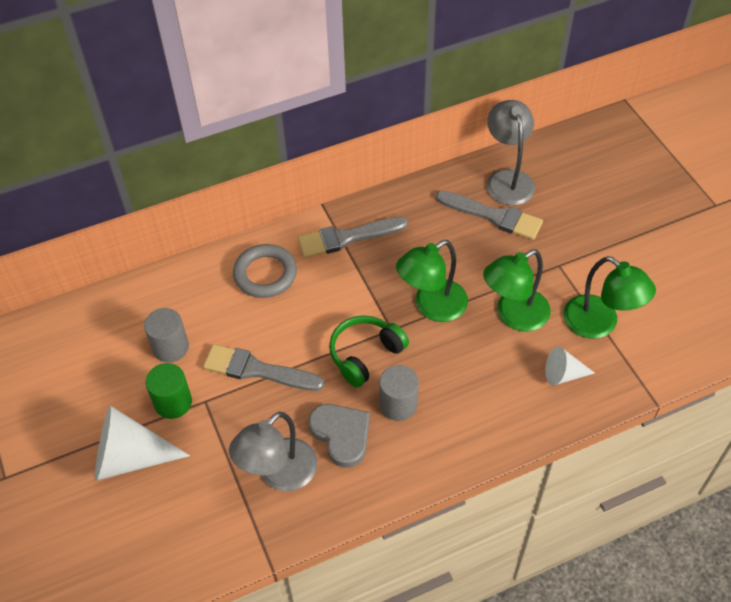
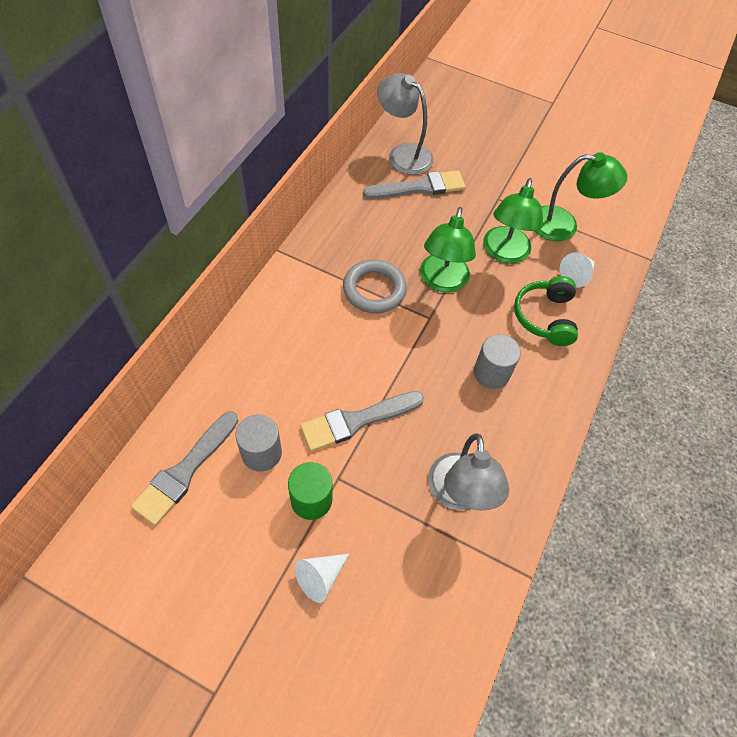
camera: 45 degrees left, 5 degrees up
white cone [95,406,190,481] -> white cone [294,554,349,603], size x0.55
grey ring [233,244,297,298] -> grey ring moved to [343,259,407,313]
grey brush [298,217,408,258] -> grey brush moved to [131,411,238,526]
grey heart [309,404,370,468] -> none
green headphones [329,315,409,388] -> green headphones moved to [514,276,578,346]

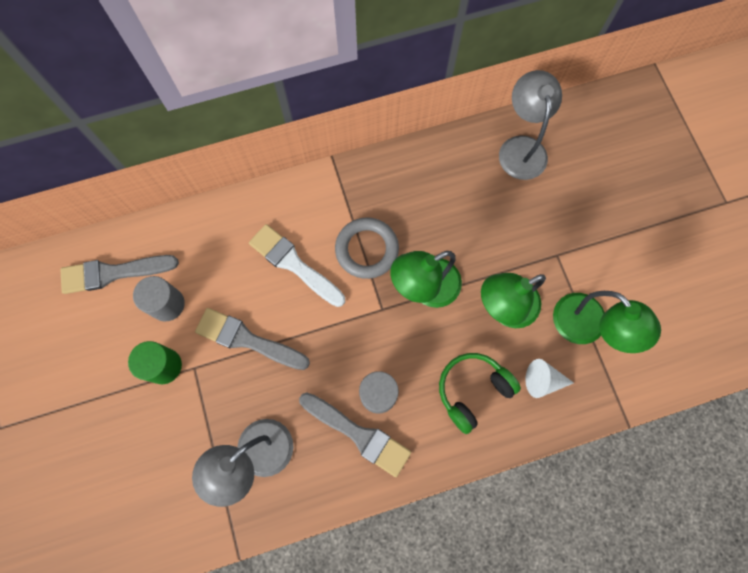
camera: 50 degrees right, 15 degrees up
white cone [294,554,349,603] -> none
grey brush [363,170,465,199] -> grey brush moved to [299,392,411,477]
none -> white brush [249,224,345,307]

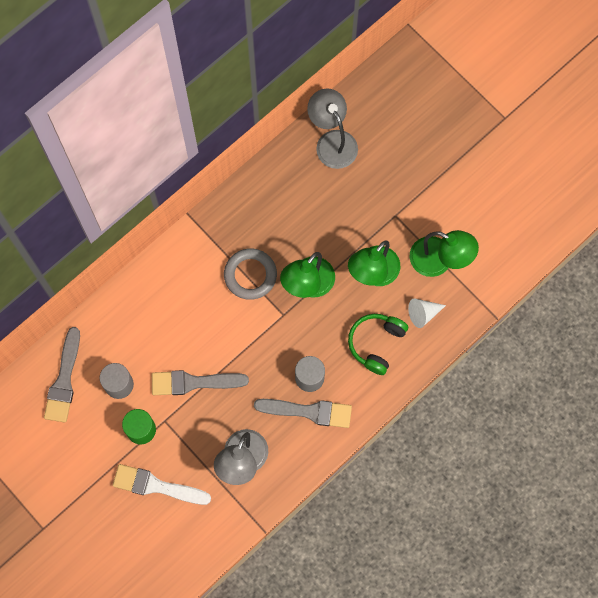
camera: 25 degrees left, 0 degrees up
grey brush [61,255,179,294] -> grey brush turned 45 degrees counterclockwise [44,327,80,422]
white brush [249,224,345,307] -> white brush moved to [113,464,211,505]

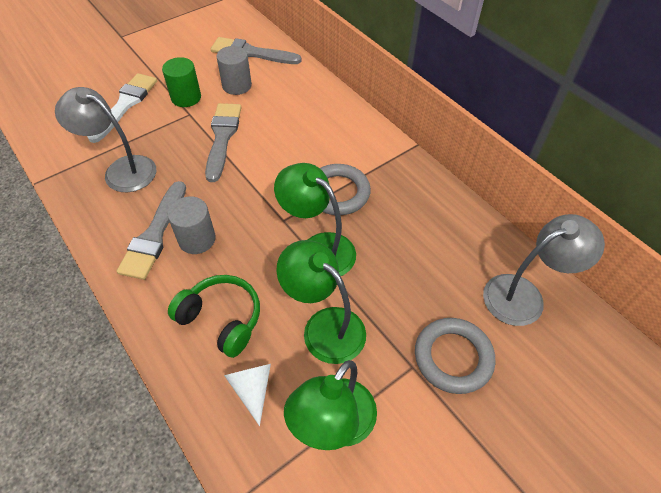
camera: 95 degrees right, 20 degrees down
none -> grey ring [415,318,495,394]

